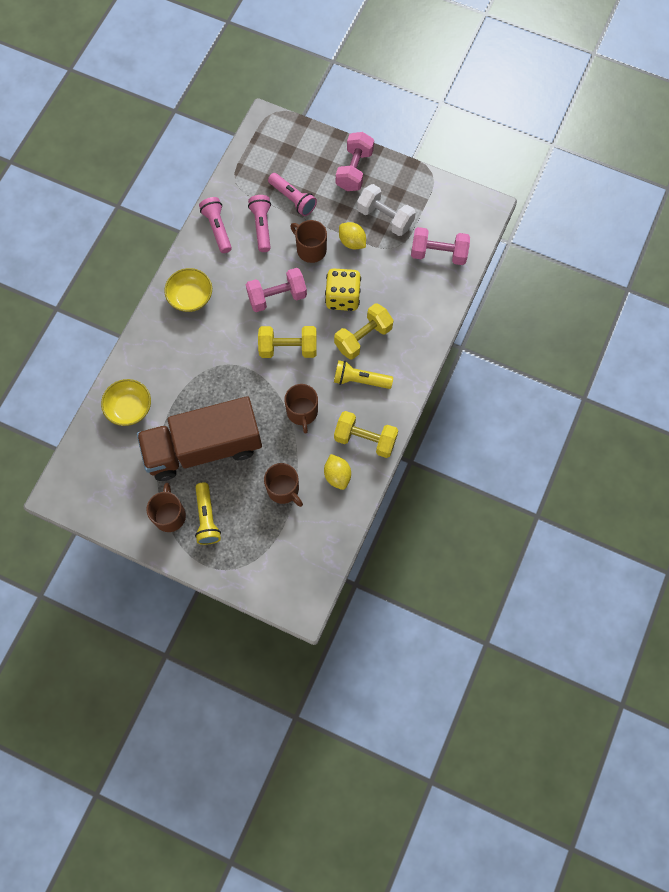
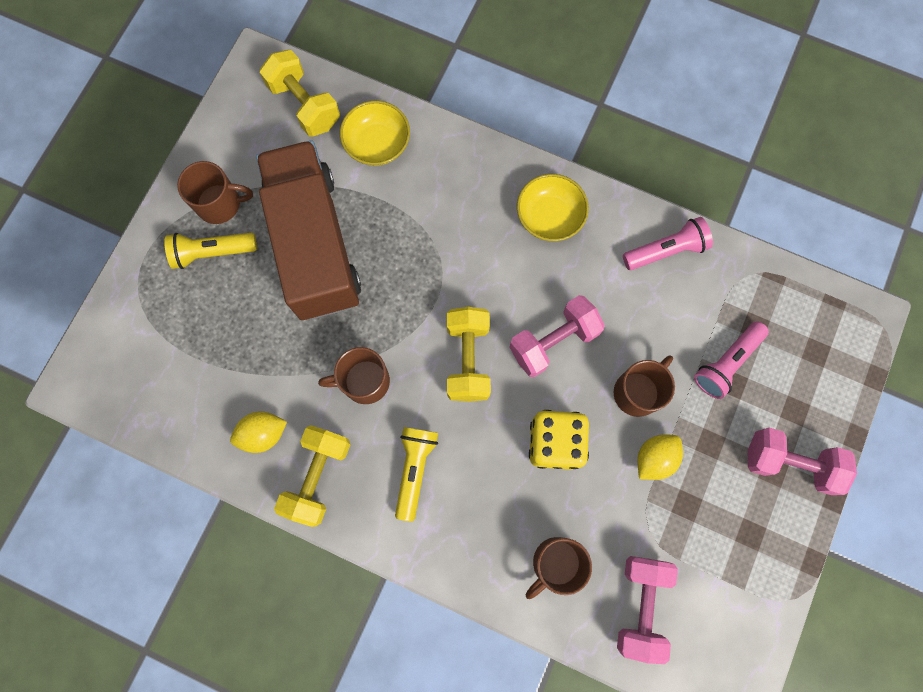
camera: 90 degrees right, 5 degrees up
pink dumbbell [246,268,307,312] -> pink dumbbell turned 75 degrees clockwise [509,295,605,377]
pink flashlight [248,195,271,252] -> none
brown mug [264,463,303,507] -> brown mug moved to [526,537,592,599]
yellow dumbbell [334,303,394,360] -> yellow dumbbell moved to [260,50,340,136]
white dumbbell [357,184,416,236] -> none

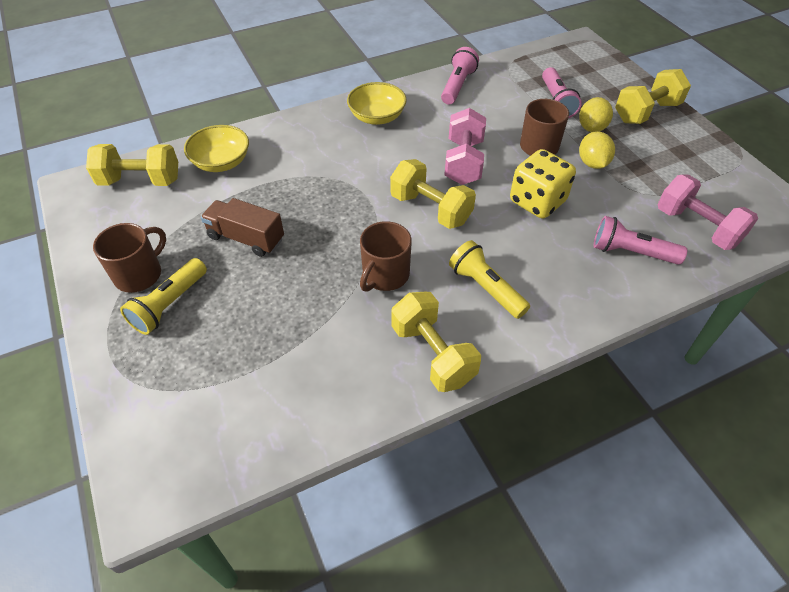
camera: 50 degrees left, 25 degrees down
yellow lemon [230,412,287,453] -> yellow lemon moved to [579,97,613,132]
brown truck [256,140,361,320] -> brown truck [201,198,284,257], size x0.48
brown mug [526,537,592,599] -> pink flashlight [594,216,687,265]
pink dumbbell [748,428,857,495] -> yellow dumbbell [615,69,691,124]

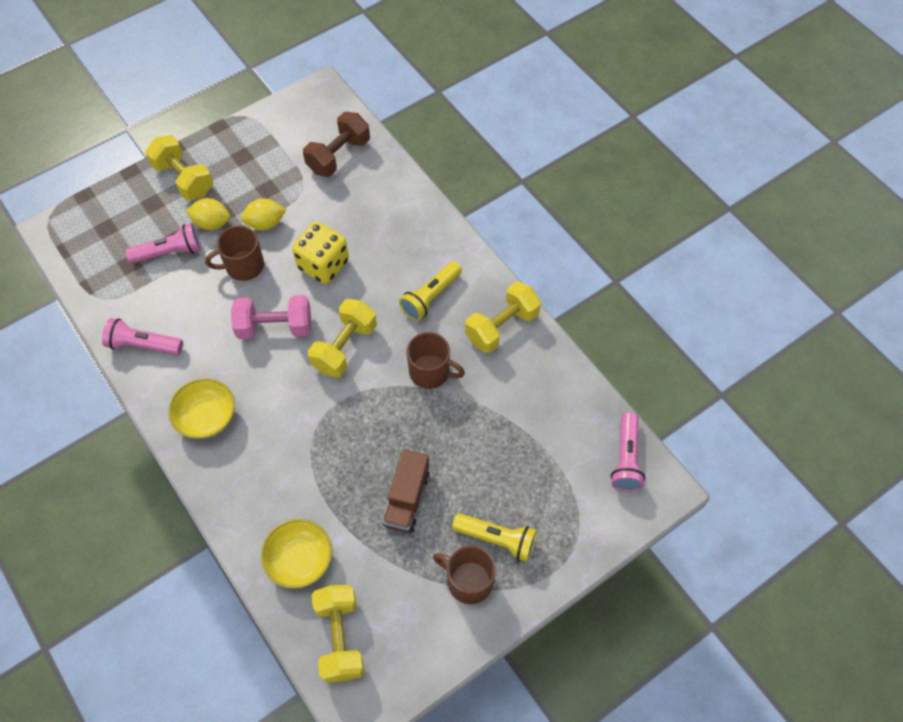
camera: 100 degrees left, 10 degrees up
pink flashlight [594,216,687,265] -> pink flashlight moved to [611,412,645,492]
pink dumbbell [657,175,758,250] -> brown dumbbell [303,112,370,177]

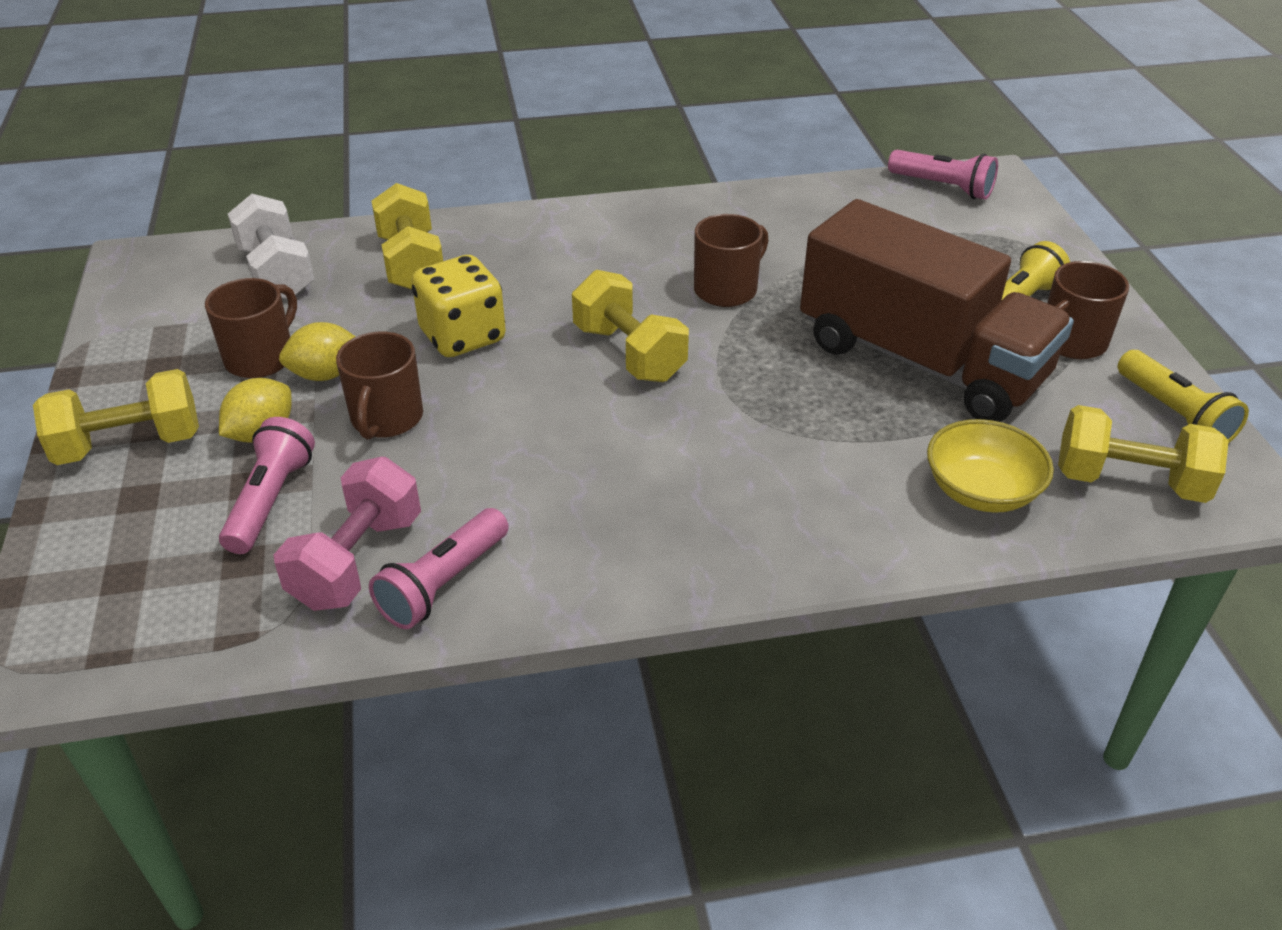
camera: 65 degrees left, 20 degrees down
yellow bowl [168,378,235,439] -> none
pink dumbbell [231,295,311,339] -> pink dumbbell moved to [274,457,421,611]
yellow lemon [241,199,286,230] -> yellow lemon turned 60 degrees clockwise [279,322,356,381]
brown dumbbell [303,112,370,177] -> white dumbbell [228,194,315,300]
brown truck [383,449,430,533] -> brown truck [800,199,1074,422], size x2.09
yellow flashlight [399,261,462,321] -> yellow flashlight moved to [1117,350,1249,443]
yellow dumbbell [465,281,541,353] -> yellow dumbbell moved to [371,183,443,290]
none -> brown mug [205,278,297,378]

